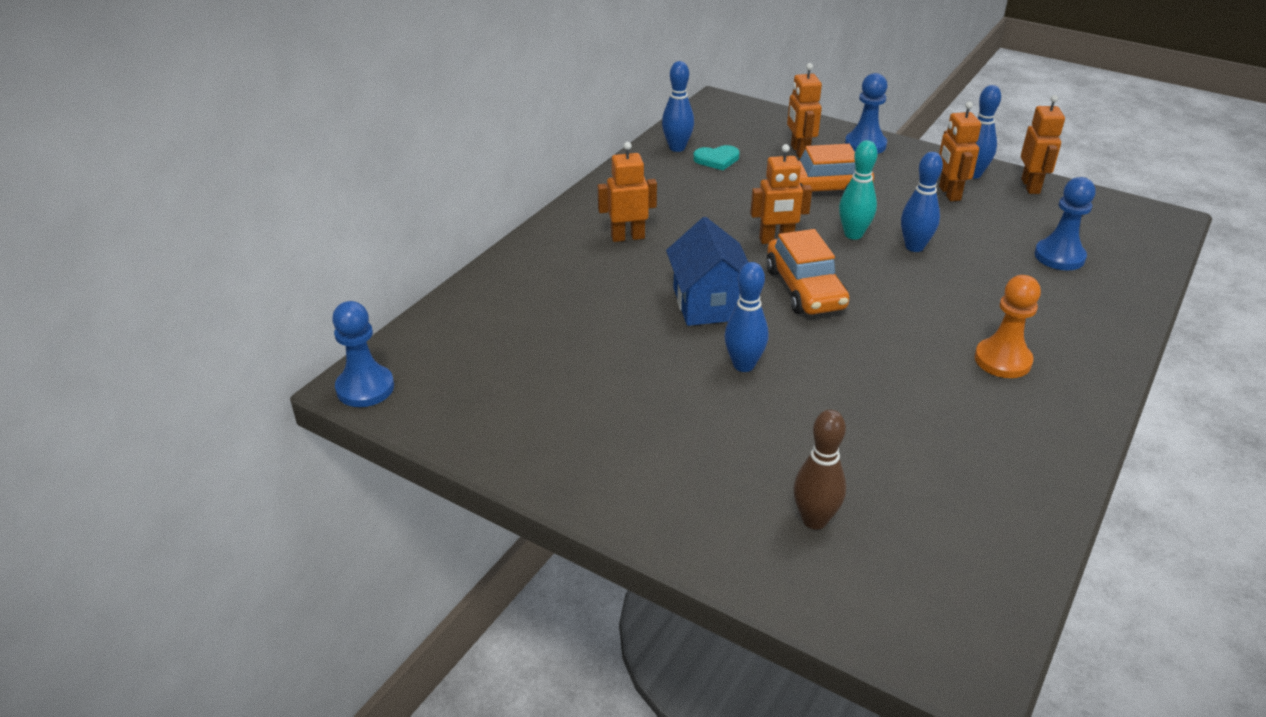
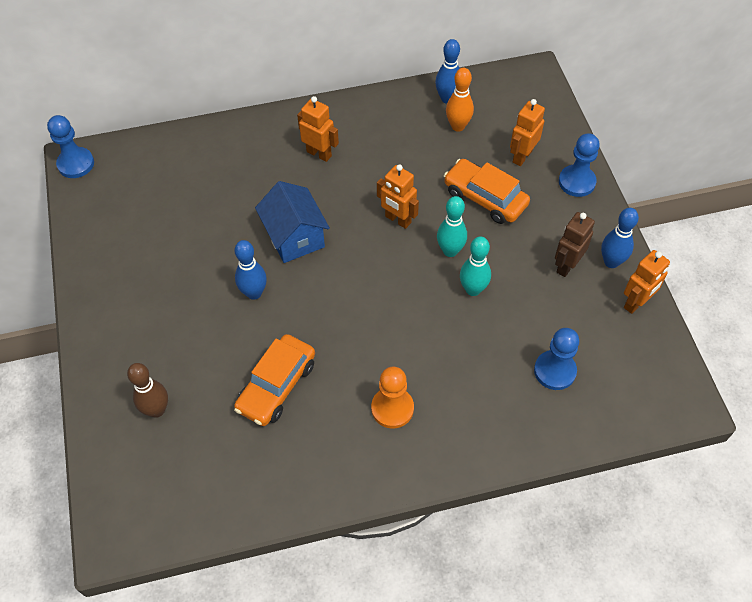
camera: 45 degrees right, 20 degrees up
blue house [666,217,749,326] -> blue house turned 60 degrees counterclockwise [255,181,330,263]
turquoise heart [693,145,740,170] -> orange bowling pin [446,68,474,132]
orange car [766,229,850,315] -> orange car moved to [234,334,315,426]
blue bowling pin [901,152,943,252] -> turquoise bowling pin [460,236,491,296]
orange robot [939,101,981,201] -> brown robot [555,212,595,277]

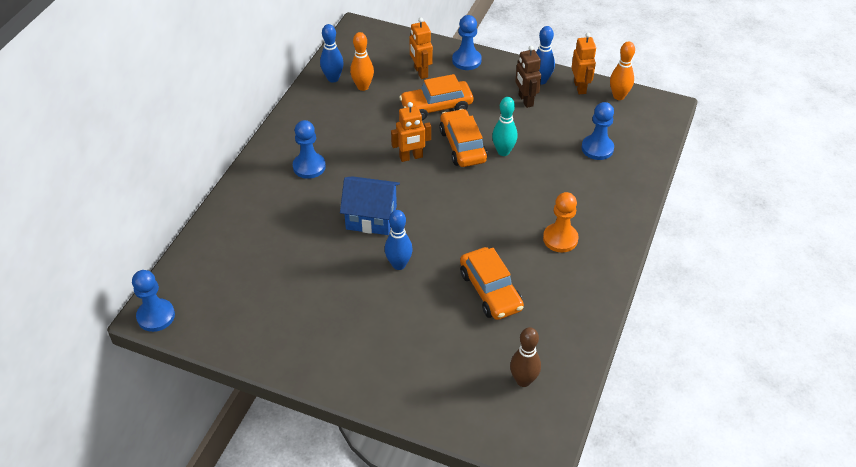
camera: 55 degrees left, 10 degrees down
brown bowling pin [127,363,168,418] -> brown bowling pin moved to [510,327,541,387]
orange robot [297,96,339,162] -> blue pawn [293,120,326,179]
turquoise bowling pin [437,196,467,257] -> orange car [439,109,487,167]
none -> orange bowling pin [610,41,635,100]

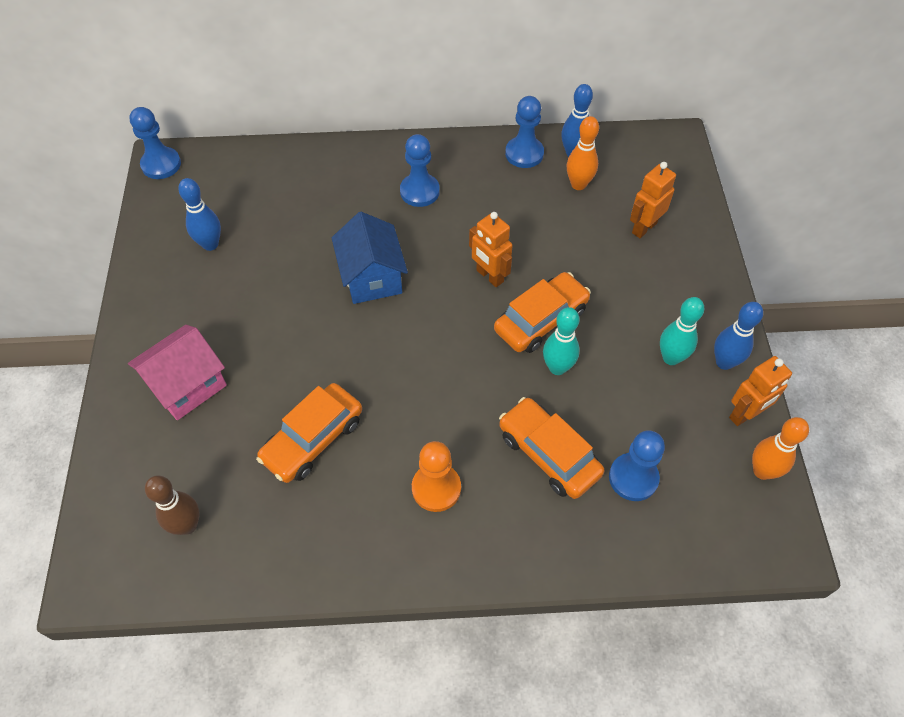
camera: 65 degrees right, 10 degrees up
blue bowling pin [385,210,413,270] -> blue bowling pin moved to [178,178,221,251]
orange car [399,74,473,120] -> orange car moved to [499,397,604,499]
blue pawn [452,15,482,70] -> blue pawn moved to [505,96,544,168]
brown robot [515,45,541,108] -> turquoise bowling pin [660,297,704,365]
none -> pink house [128,325,227,420]

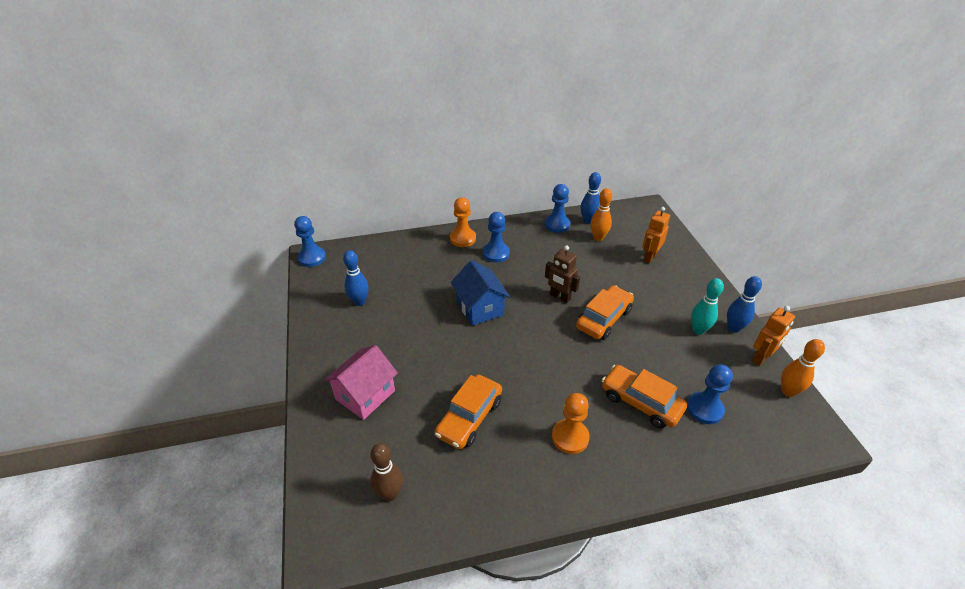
camera: 10 degrees left, 15 degrees down
orange robot [469,212,513,287] -> brown robot [545,246,580,303]
turquoise bowling pin [543,307,580,375] -> none
none -> orange pawn [450,197,476,247]

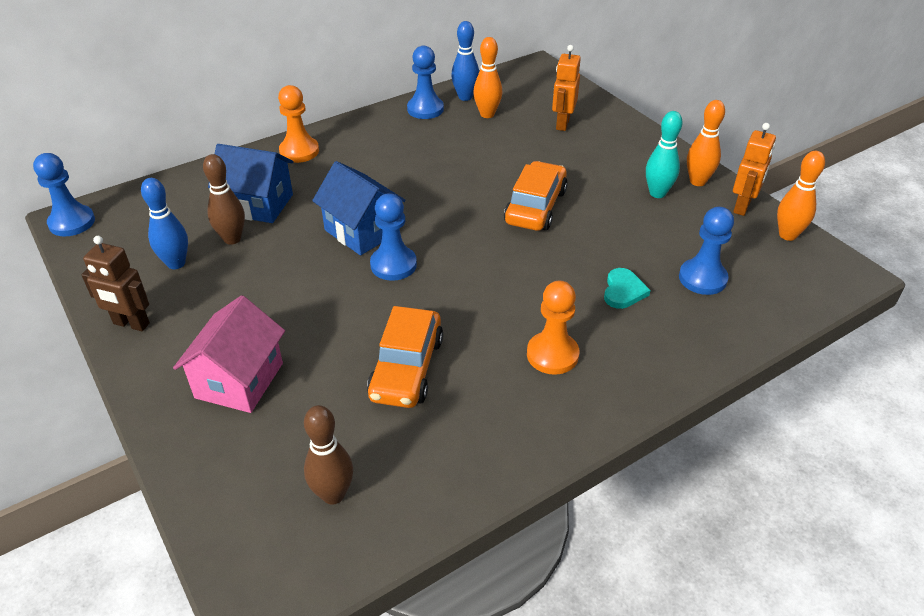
camera: 20 degrees left, 0 degrees up
blue pawn [483,212,510,262] -> blue pawn moved to [370,193,417,281]
brown robot [545,246,580,303] -> brown robot moved to [81,236,150,331]
orange car [602,365,687,428] -> turquoise heart [604,268,651,309]
blue bowling pin [727,276,762,333] -> orange bowling pin [687,100,725,186]
none -> brown bowling pin [203,154,245,245]
none -> blue house [208,144,294,223]

